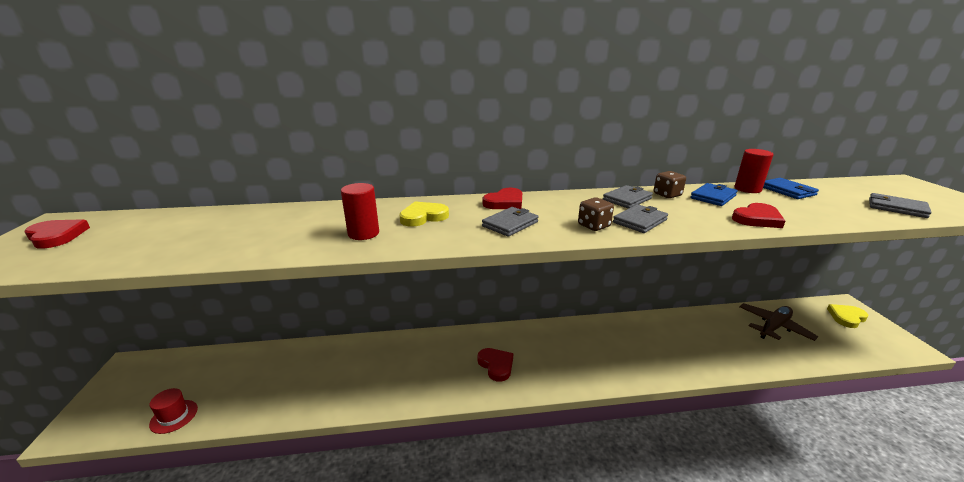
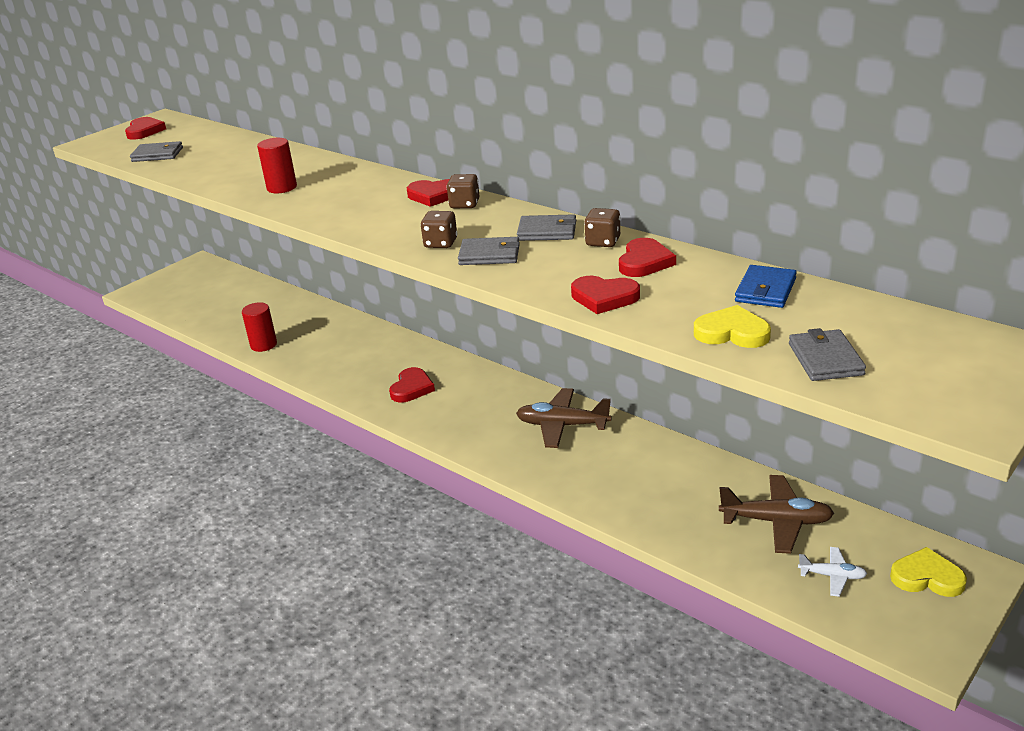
camera: 50 degrees right, 5 degrees up
red hat [149,388,198,434] -> none
yellow heart [399,201,449,227] -> yellow heart moved to [694,305,771,348]
grey wallet [482,207,539,237] -> grey wallet moved to [130,141,183,162]
blue wallet [690,183,738,206] -> red heart [619,238,676,277]
red cylinder [734,149,773,193] -> red cylinder moved to [242,302,277,352]
none -> brown dice [447,174,479,208]
none -> brown plane [516,388,611,448]
none -> white plane [798,547,867,597]

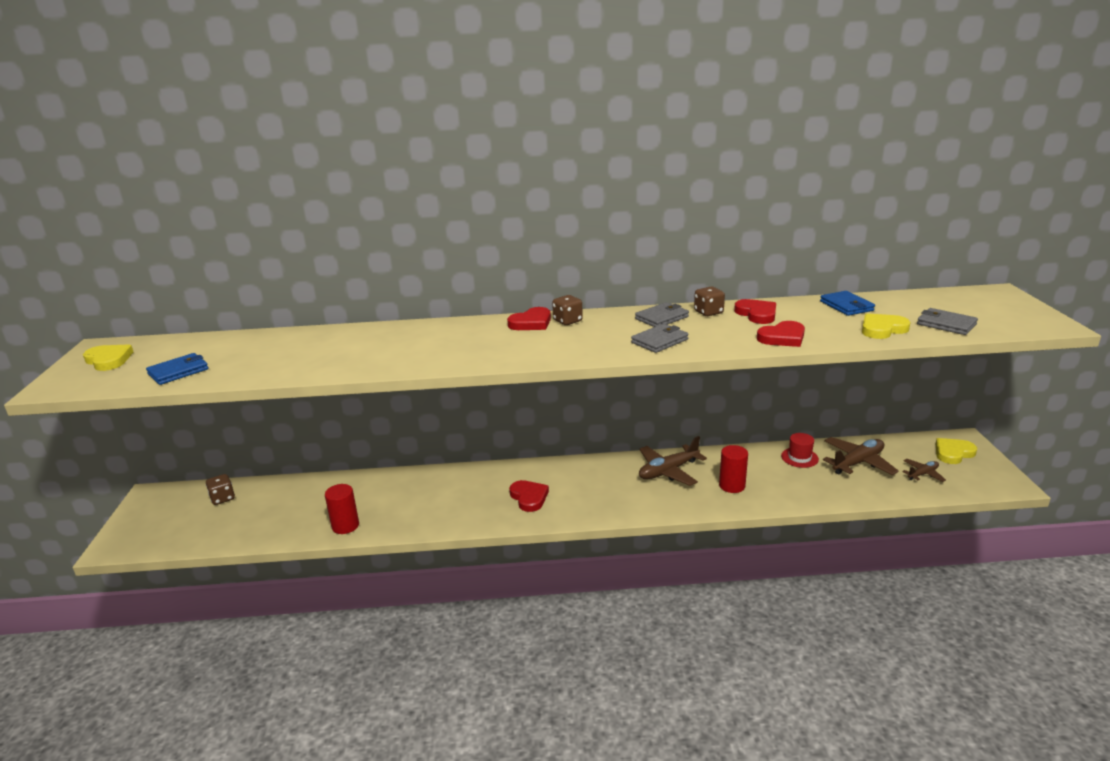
camera: 45 degrees left, 5 degrees down
red heart [125,117,166,140] -> yellow heart [83,344,133,371]
grey wallet [130,141,183,162] -> blue wallet [146,353,209,385]
red cylinder [257,138,297,193] -> red cylinder moved to [719,445,748,493]
brown dice [420,211,457,248] -> brown dice moved to [206,474,235,505]
white plane [798,547,867,597] -> brown plane [902,459,946,482]
none -> red hat [781,433,819,468]

